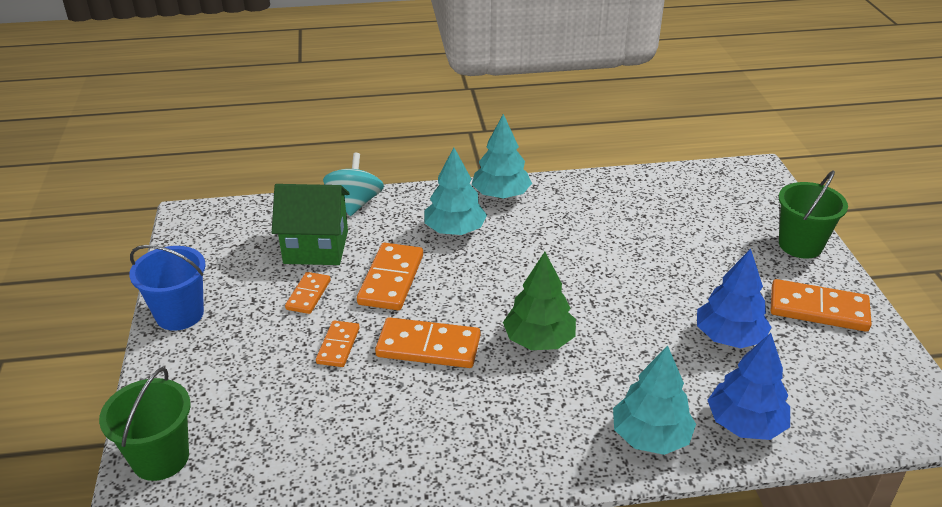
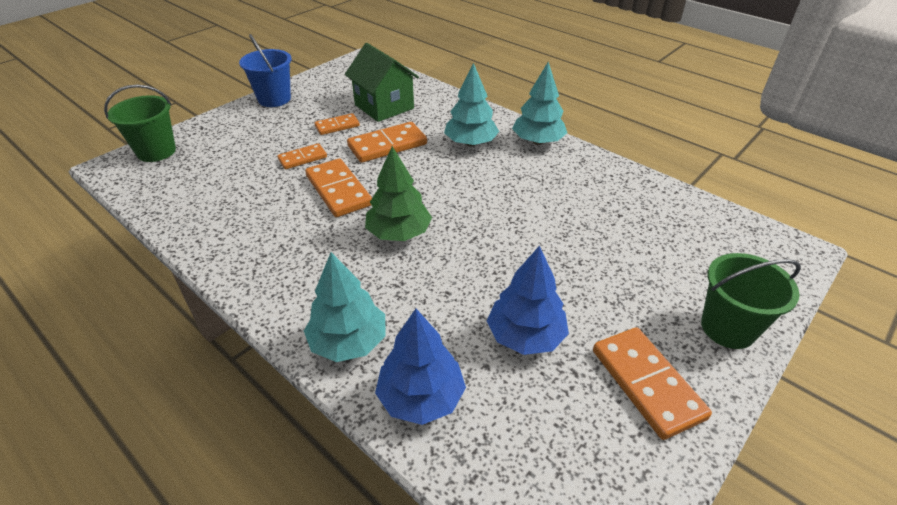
camera: 50 degrees right, 5 degrees up
turquoise spinning top [323,153,384,216] -> none

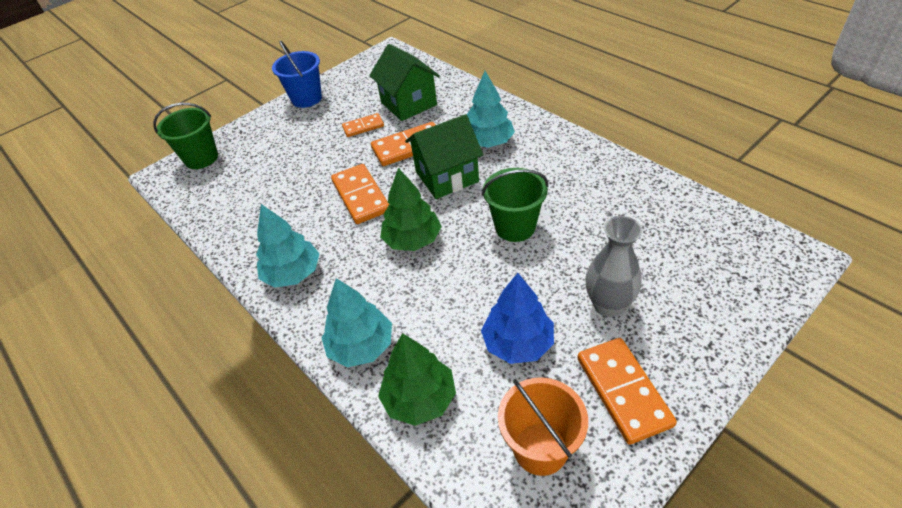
camera: 10 degrees right, 5 degrees up
orange domino [278,143,327,169] -> none
blue tree [375,309,466,425] -> green tree [378,333,456,426]
turquoise tree [512,62,567,145] -> turquoise tree moved to [256,204,320,288]
green bucket [701,253,801,349] -> green bucket moved to [482,168,548,242]
none -> green house [405,114,483,199]
none -> orange bucket [498,377,588,476]
none -> grey vase [585,216,642,317]

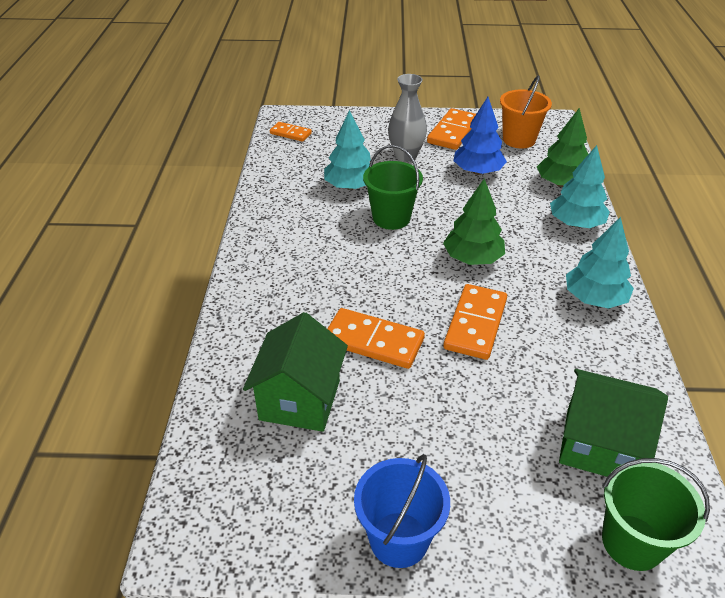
camera: 140 degrees left, 5 degrees down
orange domino [342,113,384,137] -> orange domino moved to [270,122,312,142]
green house [405,114,483,199] -> green house moved to [559,369,668,477]
turquoise tree [467,71,515,148] -> turquoise tree moved to [324,110,371,190]

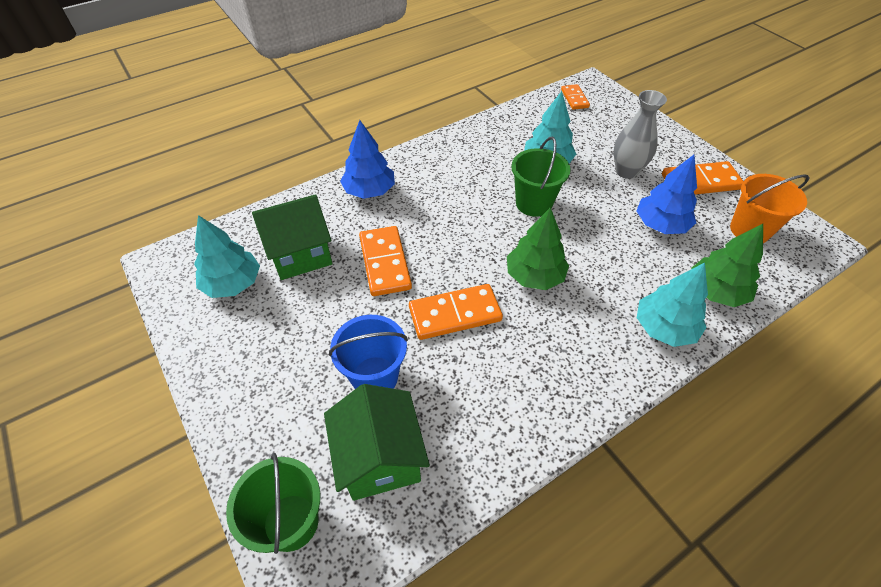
camera: 55 degrees right, 10 degrees up
blue bucket [354,454,450,568] -> blue bucket moved to [329,315,408,389]
turquoise tree [566,217,634,309] -> turquoise tree moved to [194,215,260,298]
none -> blue tree [340,120,395,199]

